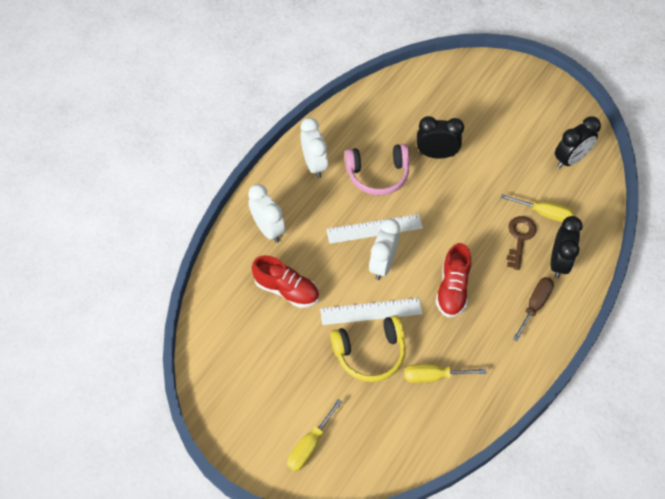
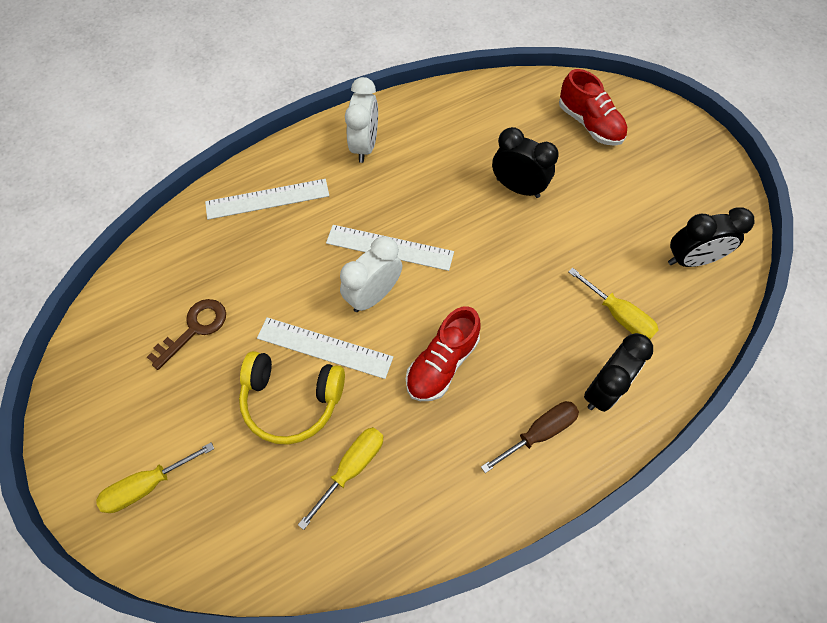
camera: 25 degrees right, 5 degrees up
white clock [248,184,285,243] -> white ruler [205,179,329,220]
red shoe [252,255,319,308] -> red shoe moved to [559,69,627,146]
pink headphones [345,144,410,195] -> none
yellow screwdriver [405,364,487,383] -> yellow screwdriver turned 105 degrees clockwise [298,427,383,530]
brown key [507,216,536,270] -> brown key moved to [147,299,226,370]

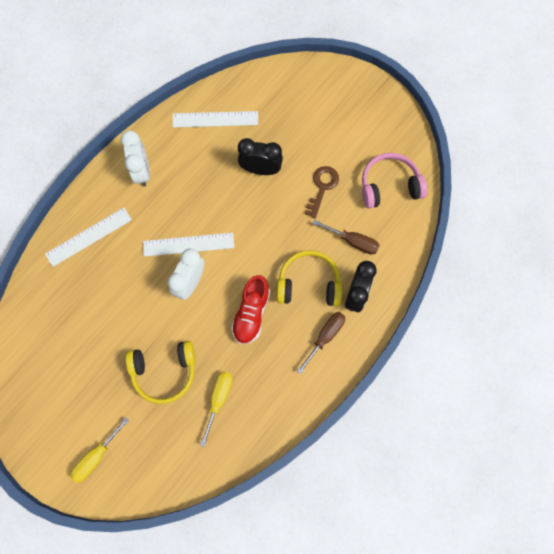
camera: 20 degrees left, 10 degrees up
brown key [147,299,226,370] -> brown key moved to [305,166,339,219]
white ruler [257,317,393,379] -> white ruler moved to [173,111,258,128]
red shoe [559,69,627,146] -> none
yellow screwdriver [568,267,659,339] -> brown screwdriver [312,220,380,254]
black clock [668,207,755,267] -> pink headphones [362,153,427,209]
none -> yellow headphones [277,250,342,306]

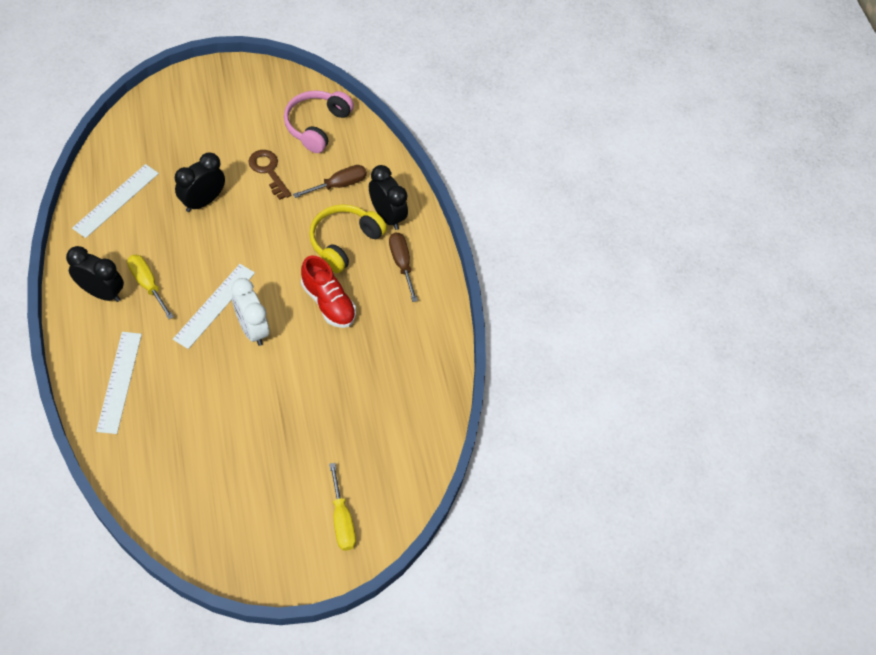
camera: 60 degrees left, 15 degrees down
white clock [121,131,150,187] -> black clock [66,246,124,302]
yellow headphones [126,341,195,404] -> none
yellow screwdriver [200,371,233,447] -> yellow screwdriver moved to [127,255,174,319]

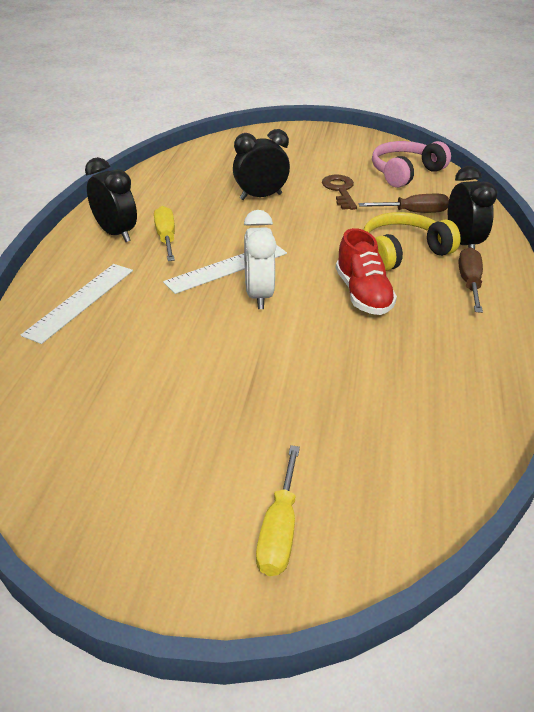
camera: 30 degrees right, 20 degrees down
white ruler [72,164,159,238] -> none

